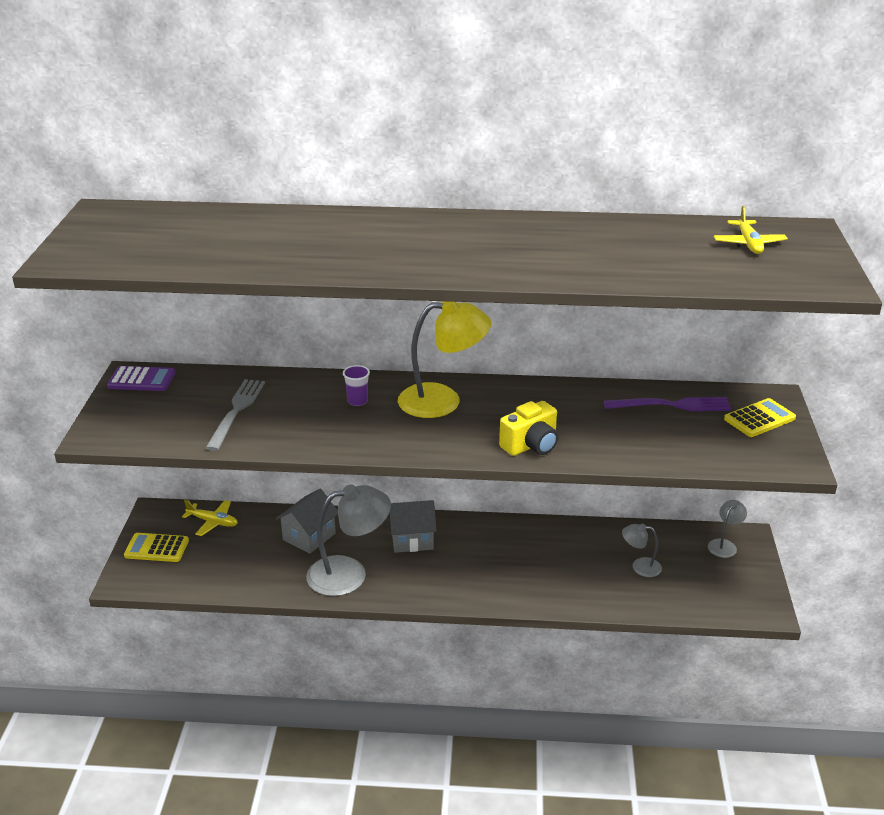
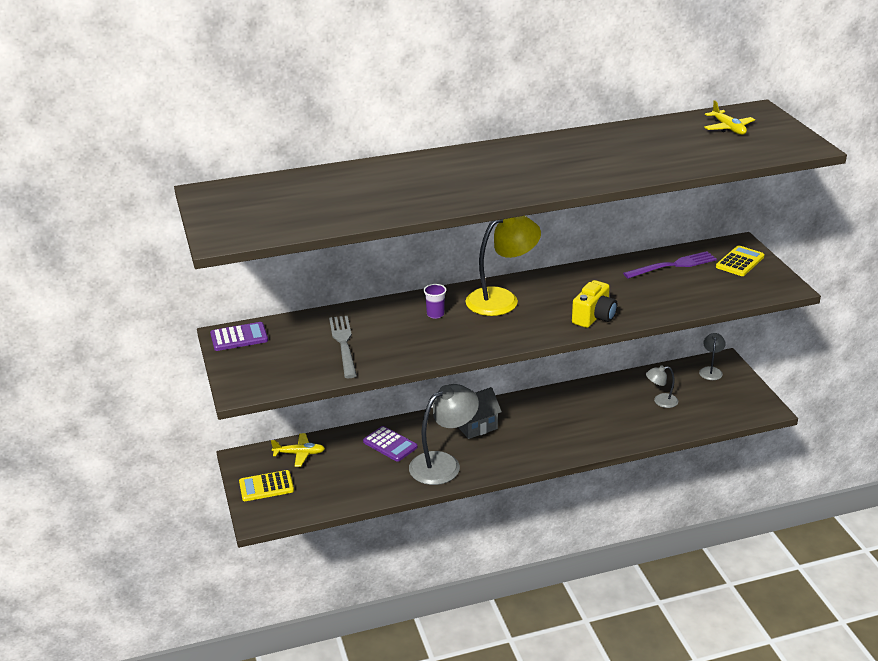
camera: 20 degrees left, 0 degrees up
grey house [276,489,338,554] -> purple calculator [363,426,418,462]

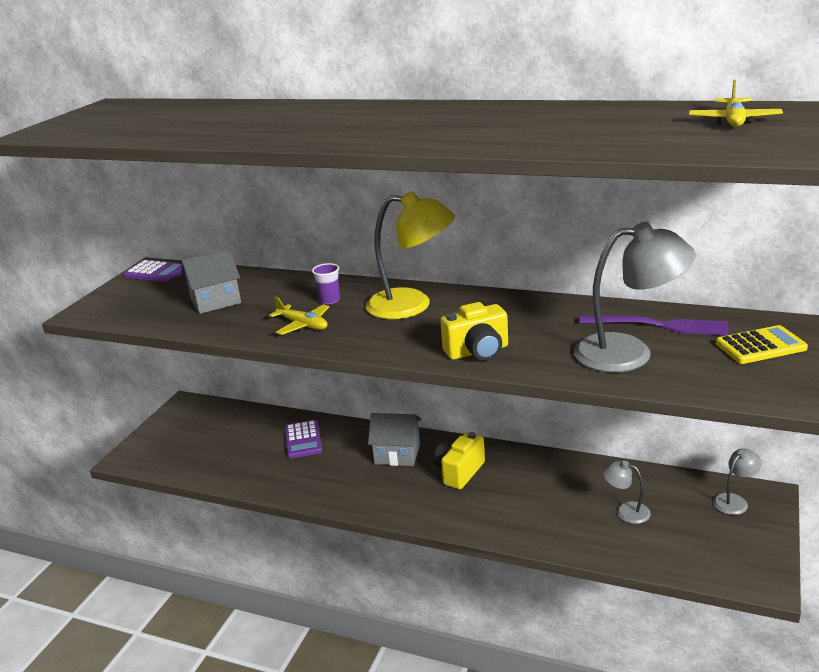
camera: 40 degrees right, 5 degrees down
yellow calculator [239,470,294,501] -> none
yellow plane [271,433,325,467] -> yellow plane moved to [269,296,329,335]
grey fork [329,316,357,378] -> grey house [181,249,241,314]
grey lamp [409,384,479,485] -> grey lamp moved to [574,222,696,372]
none -> yellow camera [434,432,485,489]

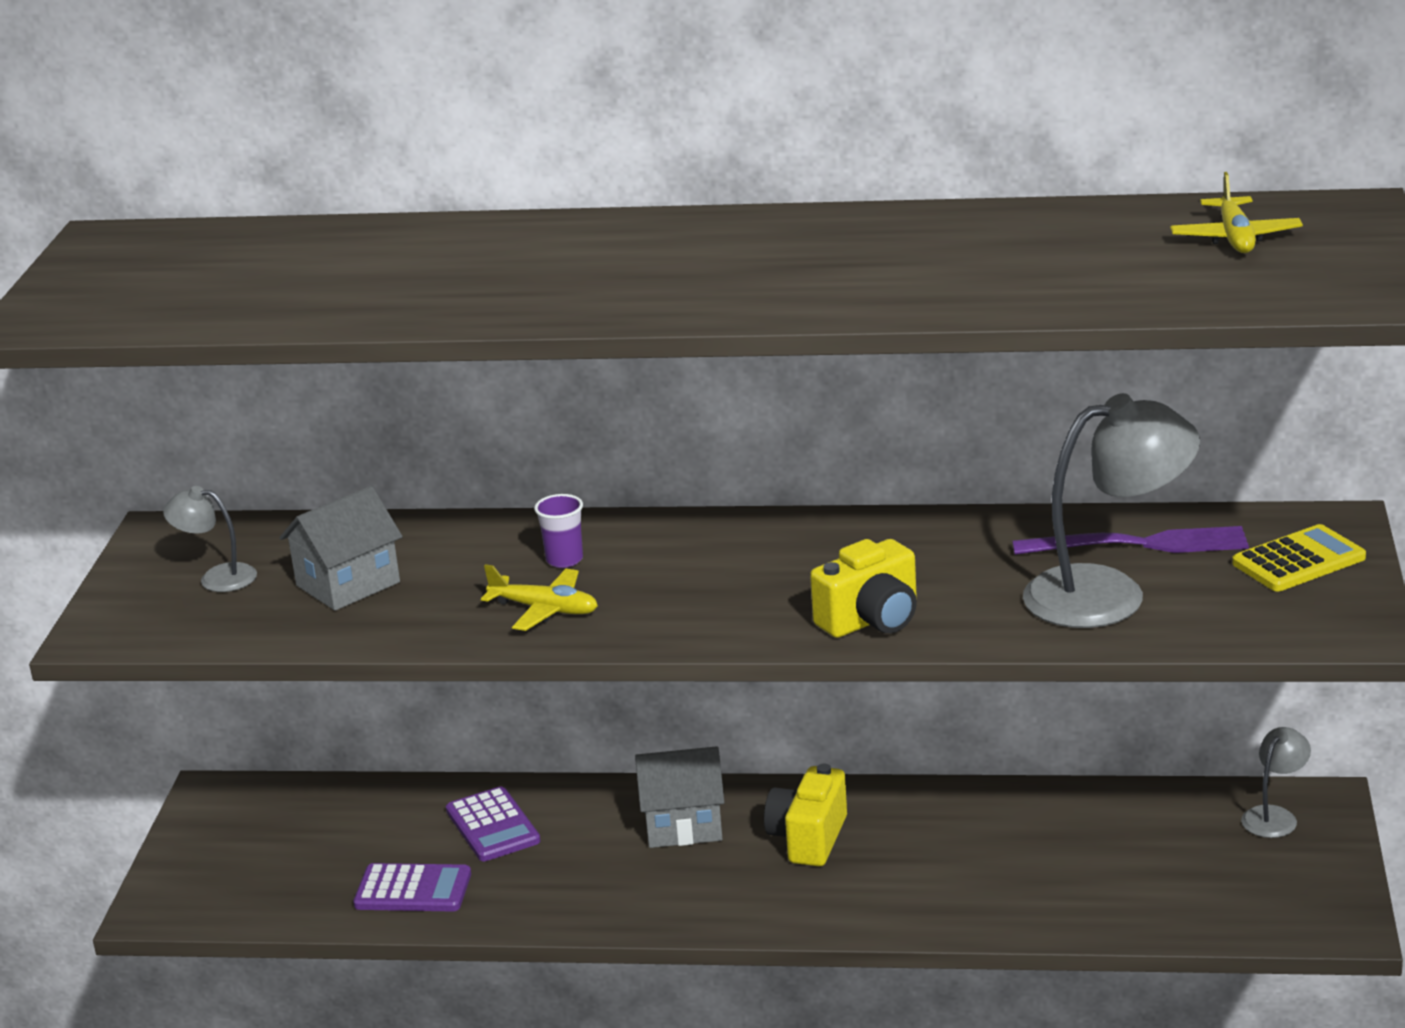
camera: 15 degrees left, 0 degrees up
purple calculator [124,260,182,282] -> purple calculator moved to [353,863,471,911]
yellow lamp [365,191,455,319] -> none
grey lamp [602,461,651,524] -> grey lamp moved to [163,486,257,592]

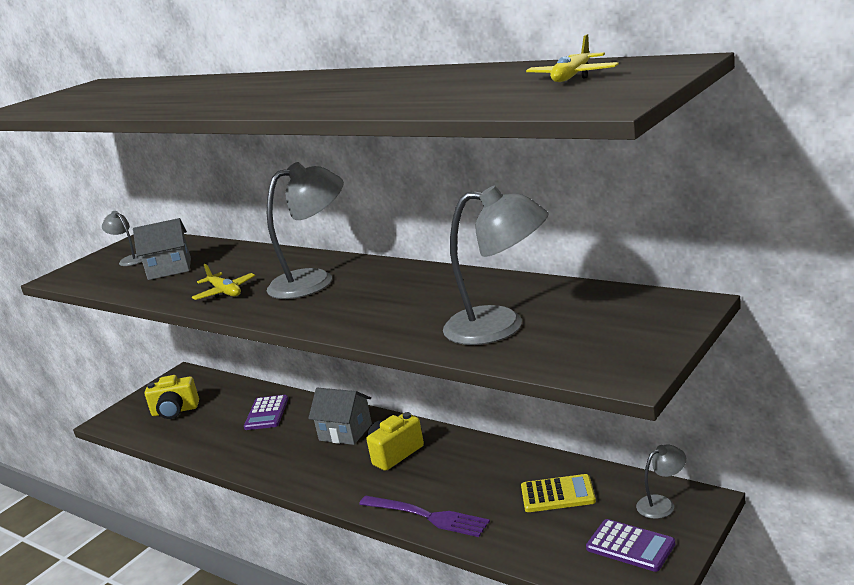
camera: 30 degrees right, 5 degrees down
purple calculator [353,863,471,911] -> purple calculator moved to [586,519,675,572]
purple cup [534,494,583,568] -> none
yellow camera [810,539,917,638] -> yellow camera moved to [145,375,199,419]
purple fork [1012,526,1249,555] -> purple fork moved to [359,496,490,537]
yellow calculator [1232,524,1366,591] -> yellow calculator moved to [521,474,596,512]
none -> grey lamp [267,162,344,299]

